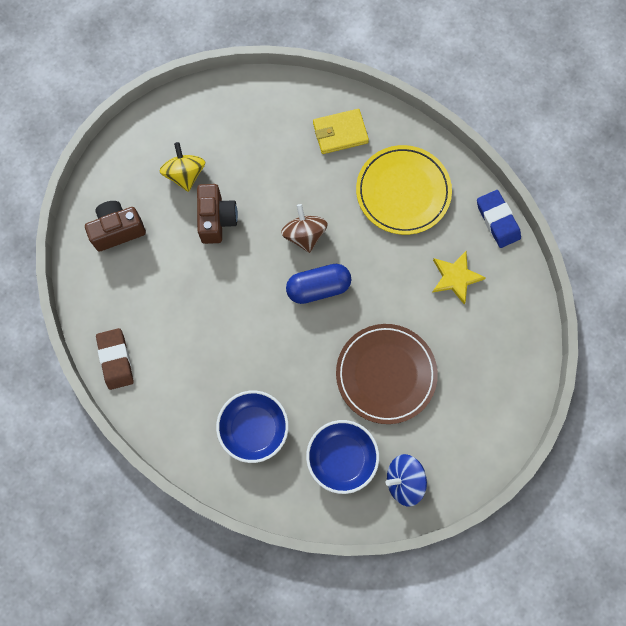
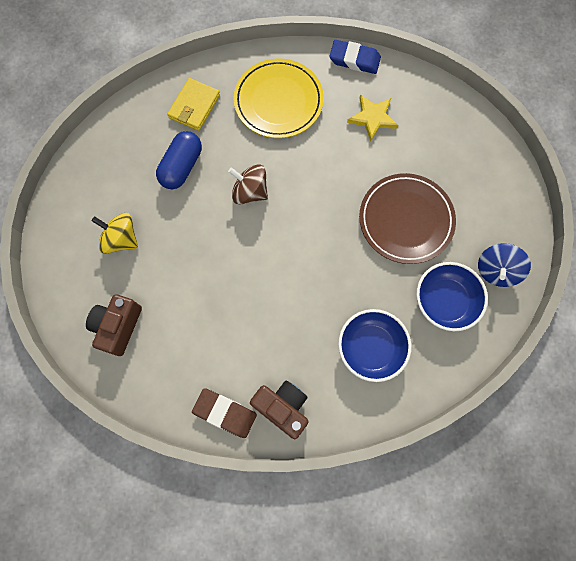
camera: 50 degrees left, 0 degrees up
brown camera [197,184,238,244] -> brown camera moved to [250,381,309,439]
blue capsule [286,264,351,304] -> blue capsule moved to [156,131,202,189]

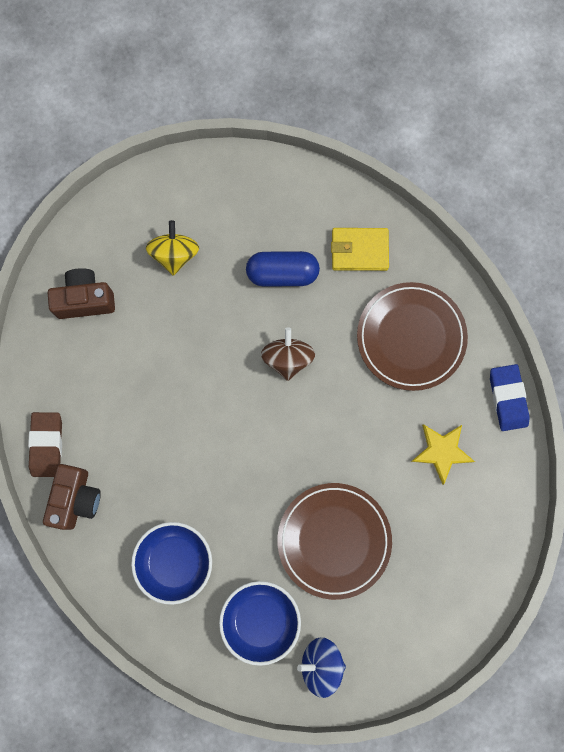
camera: 65 degrees right, 5 degrees up
yellow plate [233,58,324,138] -> brown plate [357,282,468,391]

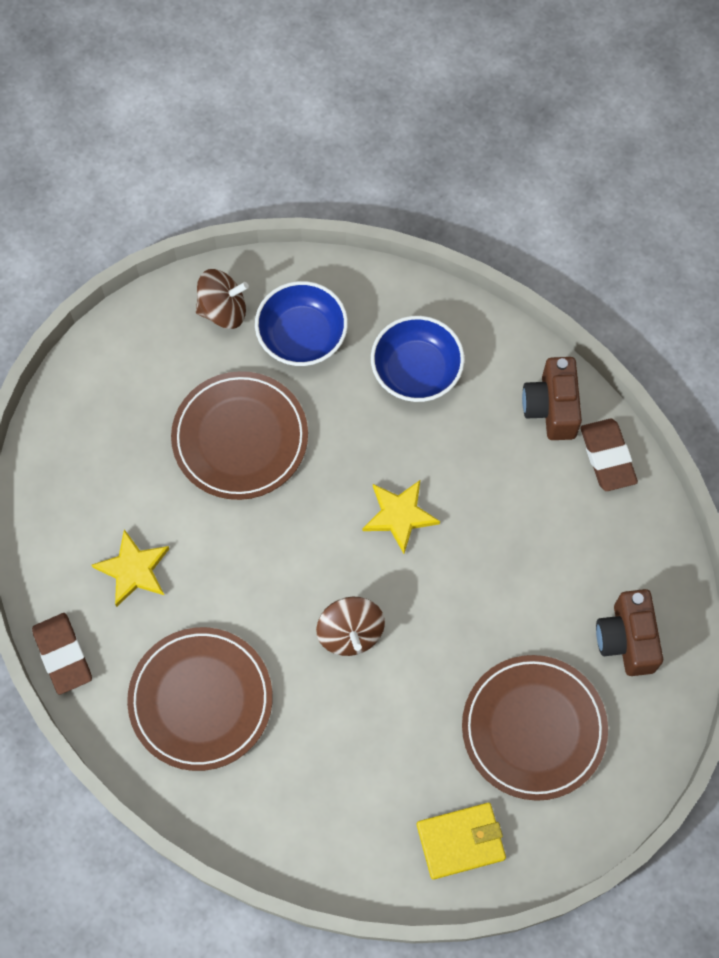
camera: 165 degrees right, 10 degrees down
brown camera [48,268,115,319] -> brown camera turned 105 degrees clockwise [596,589,663,676]
yellow spinning top [146,220,199,276] -> brown plate [462,655,608,801]
blue capsule [246,251,320,287] -> none
blue spinning top [297,637,346,698] -> brown spinning top [196,269,249,329]
yellow wallet [331,228,389,271] -> yellow wallet moved to [417,803,506,880]
blue eraser [490,364,530,431] -> brown eraser [32,613,92,695]
none -> yellow star [362,480,440,554]

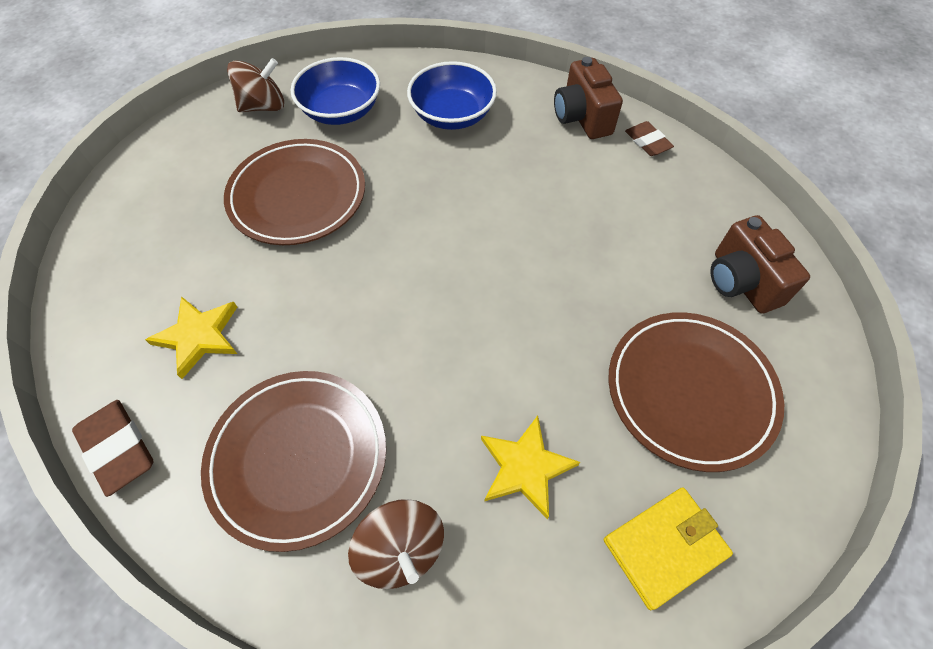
camera: 15 degrees left, 10 degrees down
brown spinning top [316,597,385,656] -> brown spinning top moved to [348,499,444,589]
yellow star [362,480,440,554] -> yellow star moved to [481,416,580,519]
brown eraser [580,419,638,491] -> brown eraser [625,121,674,156], size x0.66

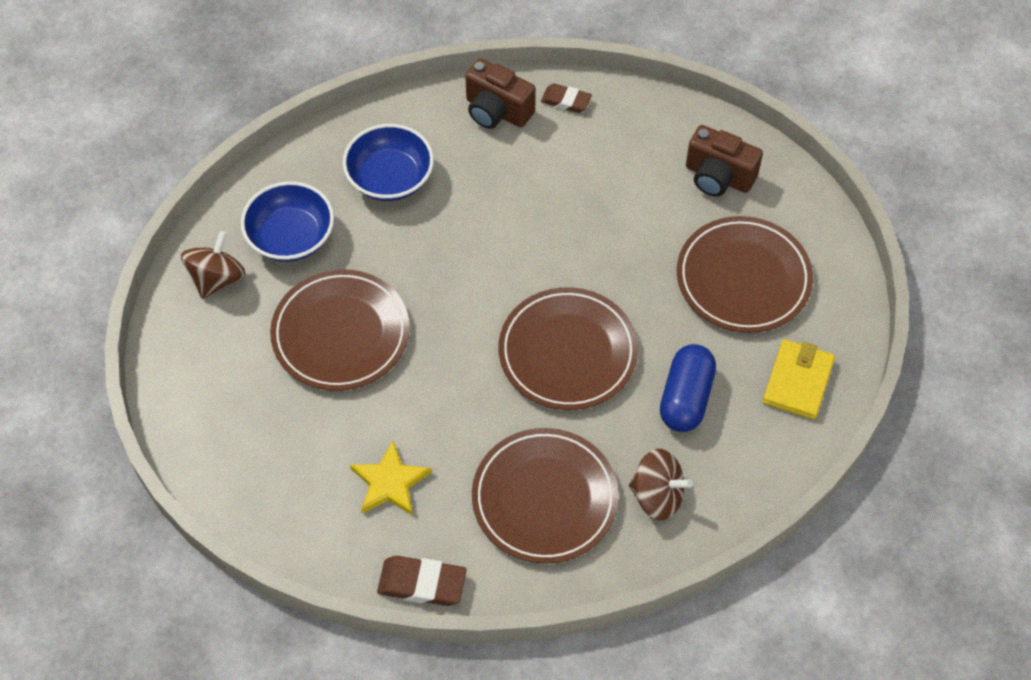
camera: 40 degrees left, 0 degrees up
yellow star [481,416,580,519] -> blue capsule [660,344,716,432]
none -> brown plate [499,287,638,410]

